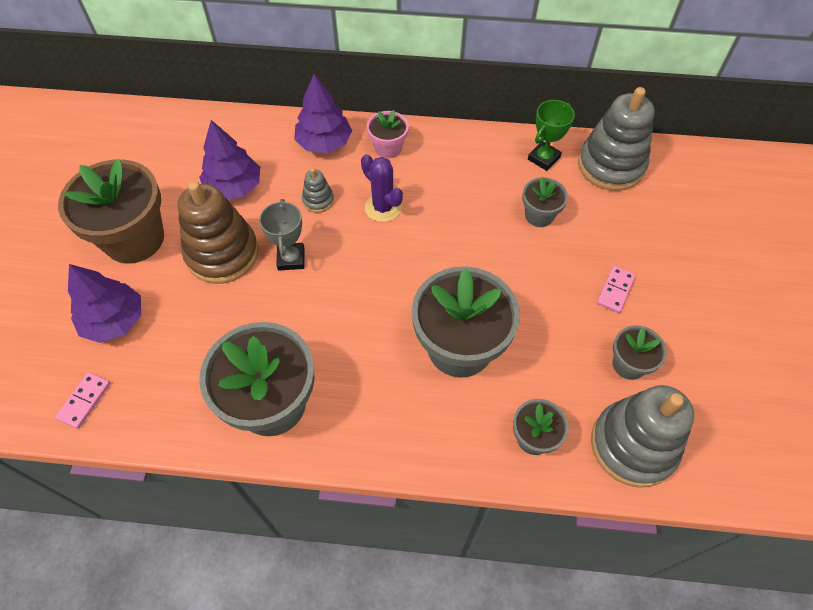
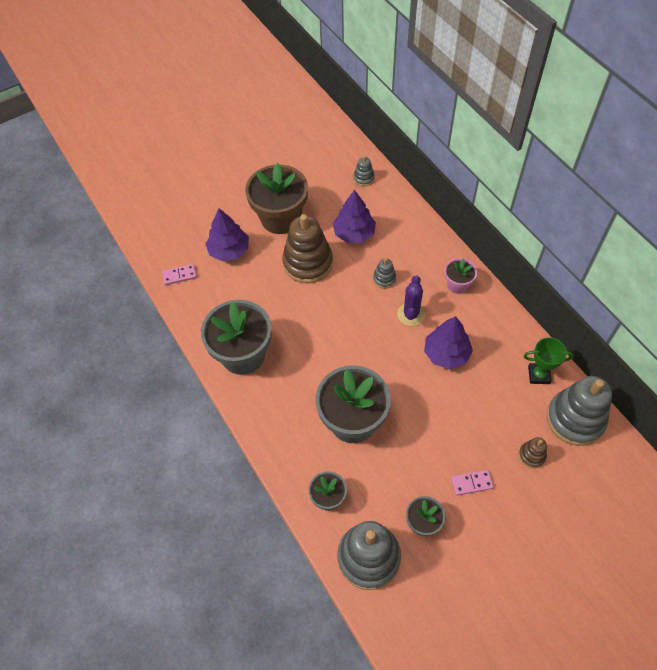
camera: 55 degrees right, 0 degrees up
grey trophy [259,199,304,270] -> none
purple tree [294,74,352,153] -> purple tree moved to [424,316,473,369]
grey flower pot [522,177,568,227] -> none
none -> grey stacking toy [353,156,375,186]
none -> brown stacking toy [519,437,547,468]

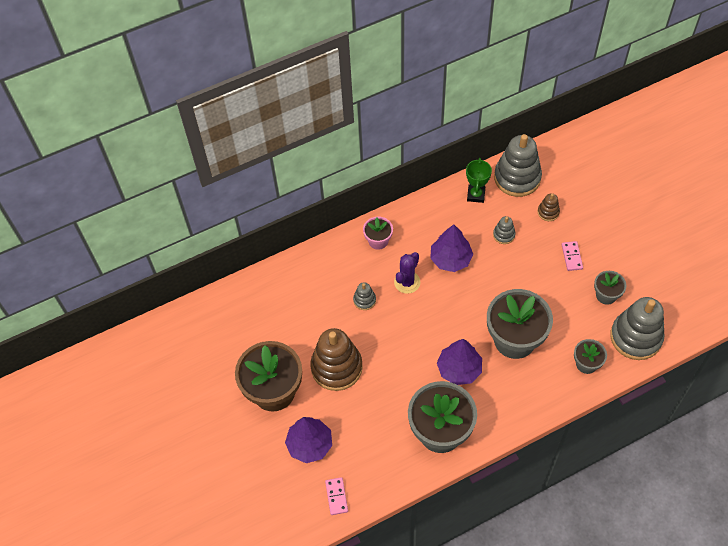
camera: 85 degrees left, 0 degrees up
purple tree [333,190,376,243] -> purple tree moved to [437,339,482,385]
grey stacking toy [353,156,375,186] -> grey stacking toy moved to [493,216,516,244]
purple cactus [397,275,425,326] -> purple cactus turned 75 degrees counterclockwise [394,252,420,294]

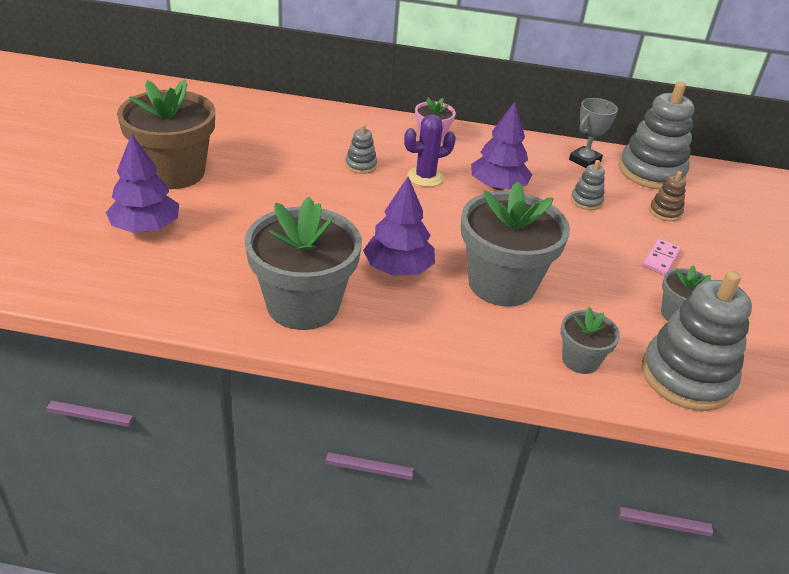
camera: 30 degrees right, 20 degrees down
brown stacking toy [310,328,363,391] -> none
pink domino [325,477,348,515] -> none
green trophy [466,158,492,203] -> grey trophy [569,98,618,168]

